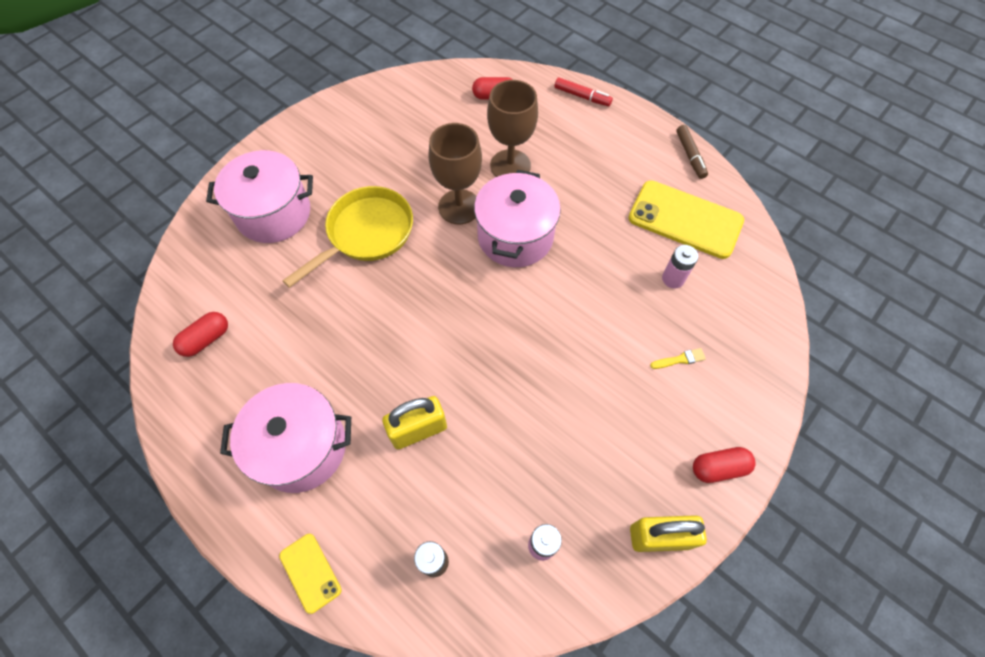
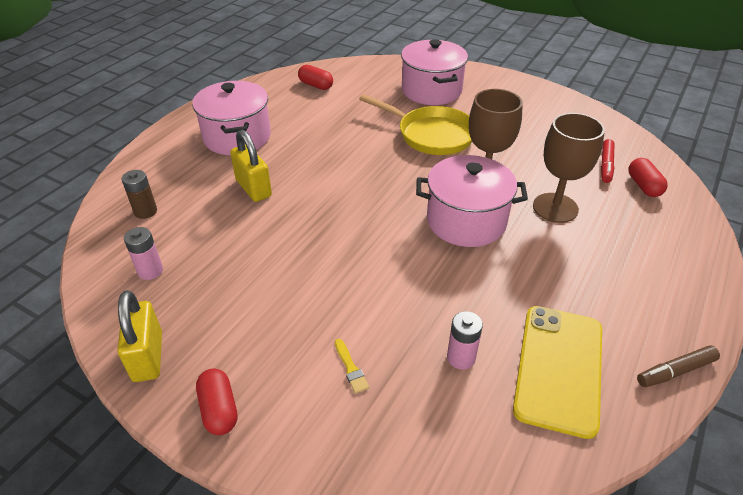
camera: 80 degrees right, 20 degrees down
yellow phone [279,534,342,614] -> none
red marker [554,77,613,106] -> red marker moved to [601,139,615,183]

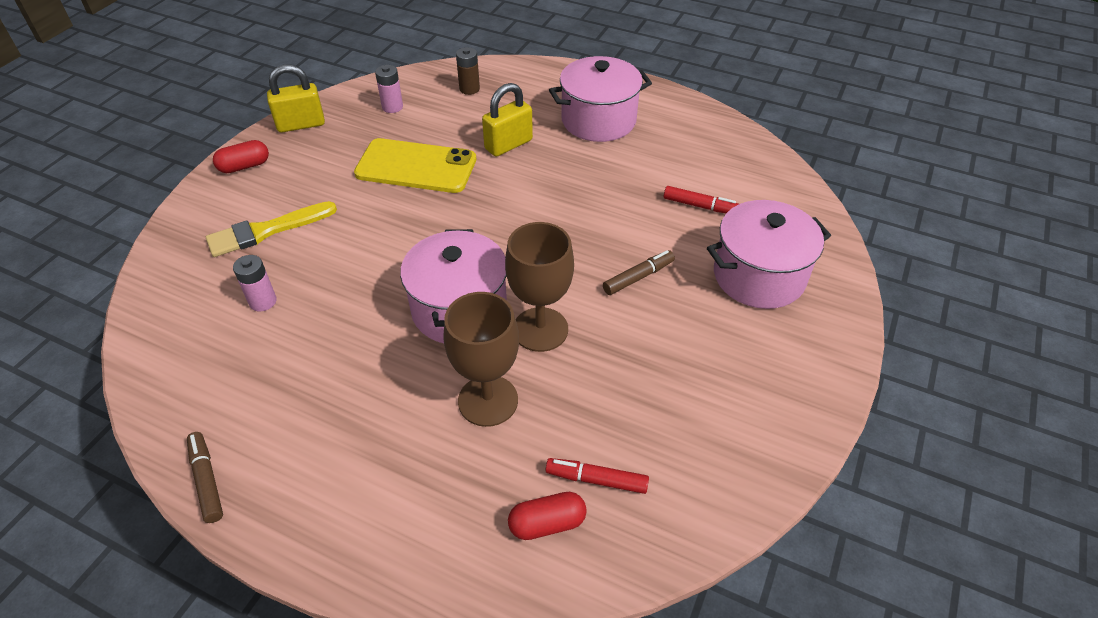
camera: 85 degrees right, 5 degrees up
red capsule [298,65,333,90] -> none
yellow brush [335,339,369,393] -> yellow brush [206,201,337,257], size x2.23
yellow pan [359,94,472,155] -> brown marker [603,250,675,295]
yellow phone [513,306,602,439] -> yellow phone moved to [354,138,476,193]
none -> red marker [663,186,739,213]

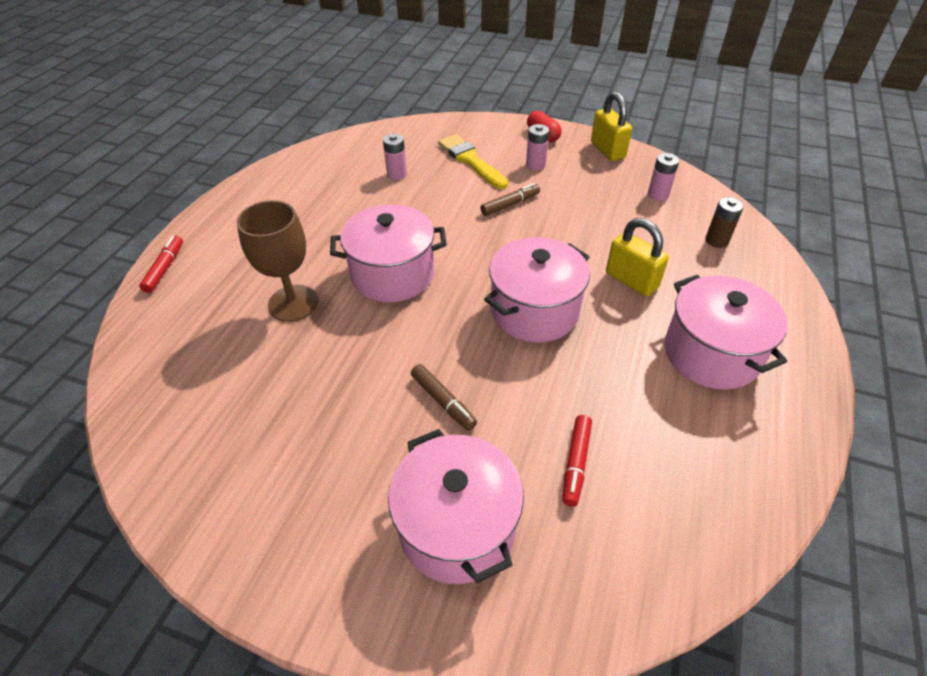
camera: 85 degrees right, 0 degrees up
brown marker [187,432,223,523] -> brown marker moved to [480,183,540,216]
yellow phone [354,138,476,193] -> none
brown goblet [505,222,574,352] -> none
red capsule [508,492,587,540] -> none
red marker [546,458,649,494] -> red marker moved to [139,236,183,293]
none -> pink pot [484,237,590,343]
none -> pink battery [526,124,549,170]

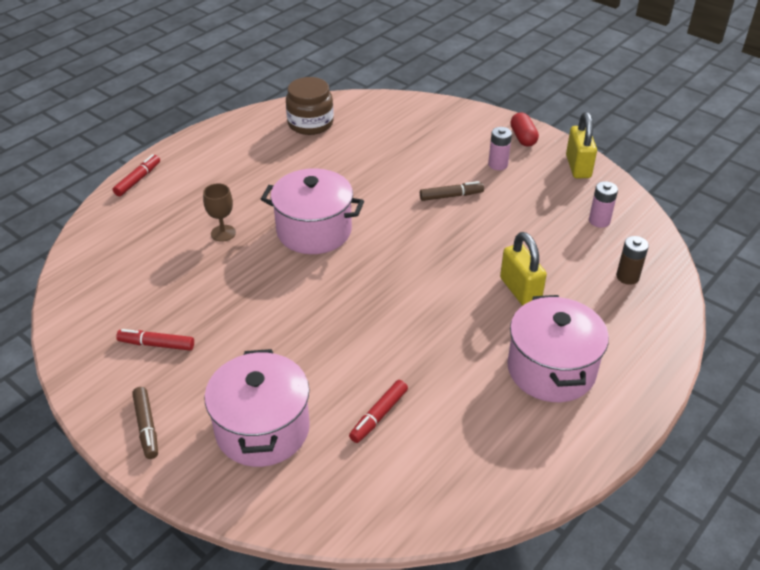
camera: 20 degrees right, 5 degrees down
brown goblet [236,200,318,322] -> brown goblet [203,183,236,242], size x0.57
pink battery [383,134,407,180] -> none
brown marker [411,364,477,431] -> brown marker moved to [132,387,158,459]
yellow brush [438,134,508,189] -> none
pink pot [484,237,590,343] -> none
none -> red marker [116,329,194,351]
none -> brown jar [286,77,334,135]

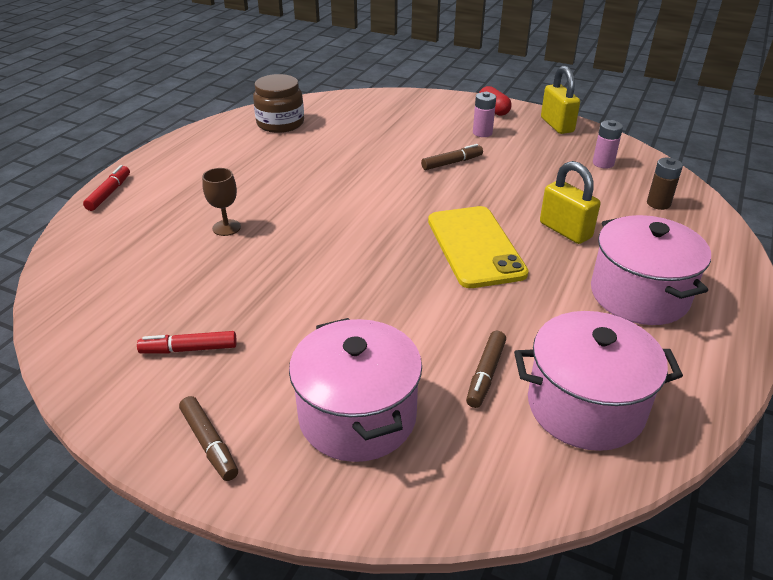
camera: 15 degrees left, 5 degrees down
pink pot [261,168,364,254] -> pink pot moved to [514,311,683,451]
red marker [349,380,408,443] -> brown marker [466,331,506,408]
none -> yellow phone [428,206,529,288]

